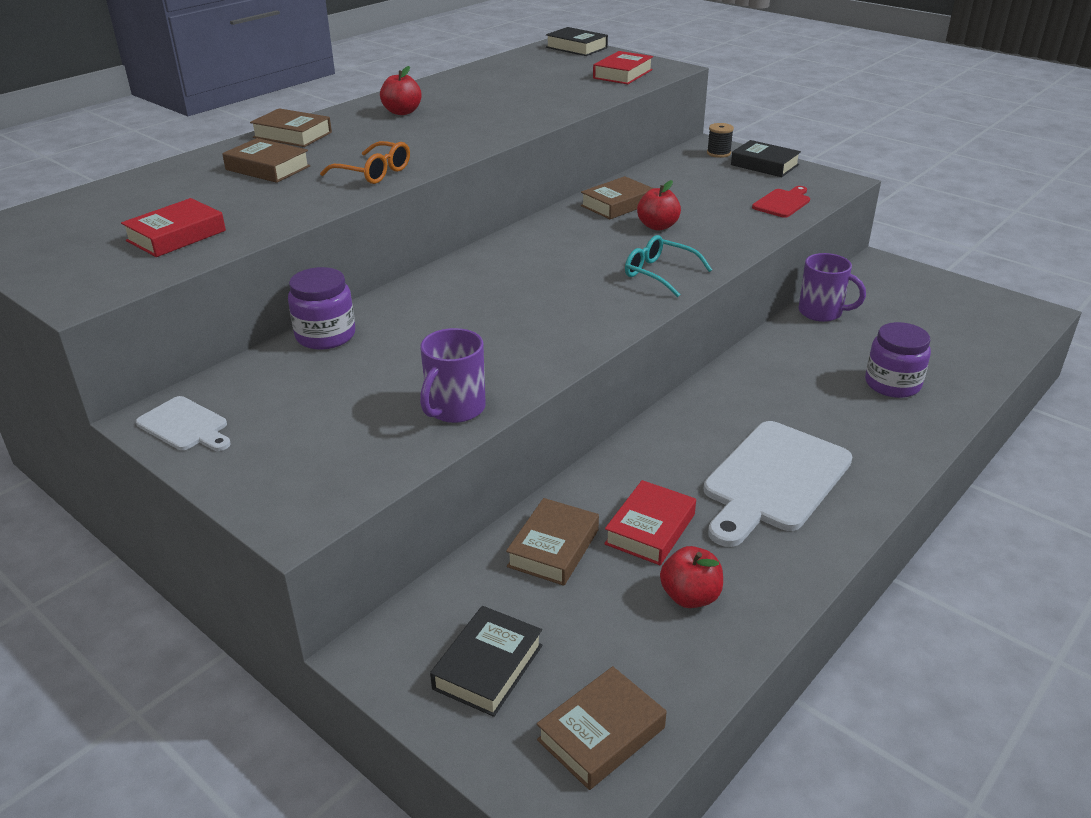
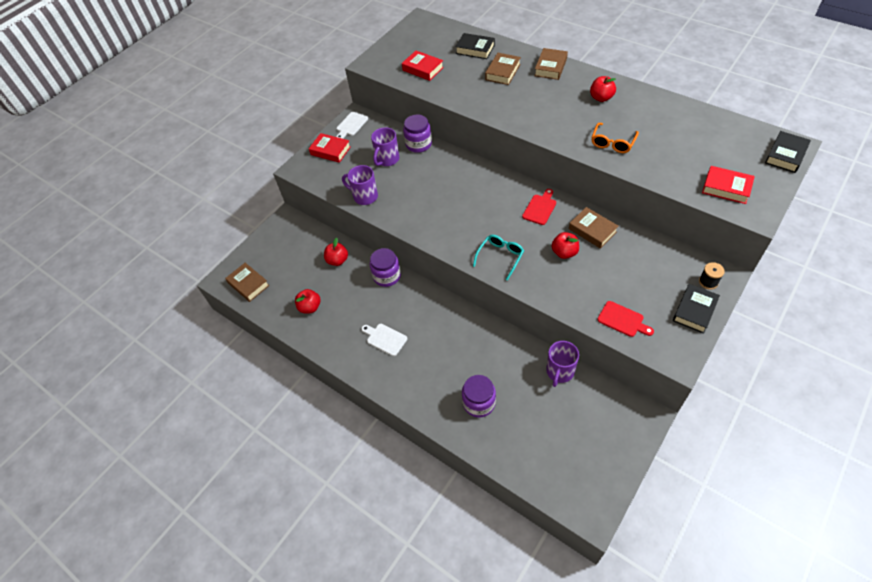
camera: 90 degrees right, 20 degrees up
orange glasses [320,141,410,184] -> orange glasses moved to [591,123,639,153]
black book [430,606,542,717] -> black book moved to [455,33,495,59]
brown book [506,498,599,586] -> red apple [324,238,348,266]
red book [604,480,696,565] -> red book moved to [309,133,351,163]
white cutting board [704,421,852,547] -> white cutting board [361,324,407,356], size x0.51
none -> purple jar [370,248,401,287]
none -> purple mug [371,127,399,166]
none -> red cutting board [522,189,556,225]

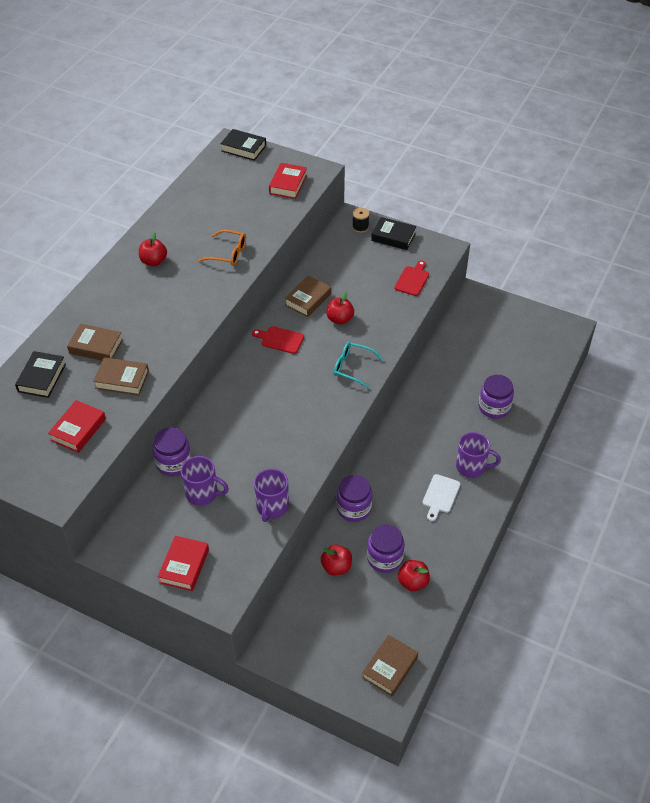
camera: 105 degrees left, 5 degrees down
white cutting board [336,112,368,139] -> none
brown book [534,48,568,80] -> brown book moved to [93,357,149,395]
purple mug [546,341,579,387] -> purple mug moved to [456,432,501,478]
none -> purple jar [367,524,405,573]

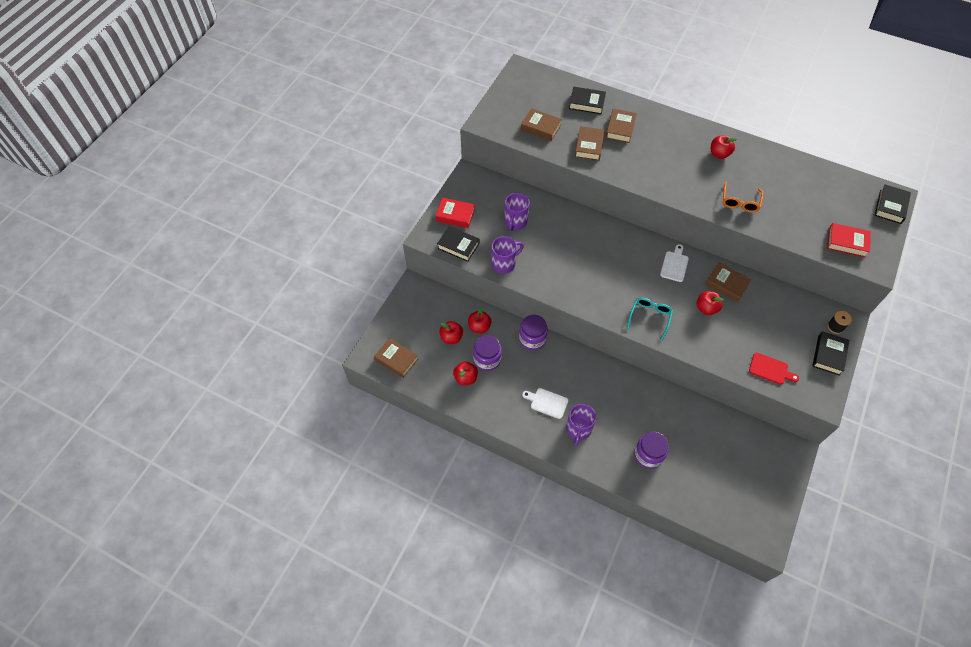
camera: 90 degrees right, 10 degrees up
red book [48,400,106,453] -> brown book [521,108,562,141]
purple jar [152,427,191,476] -> none
red cutting board [252,326,304,354] -> white cutting board [660,244,689,282]
purple mug [254,468,289,522] -> purple mug turned 135 degrees clockwise [491,236,524,274]
none -> black book [437,226,479,262]
none -> red apple [439,321,463,344]

